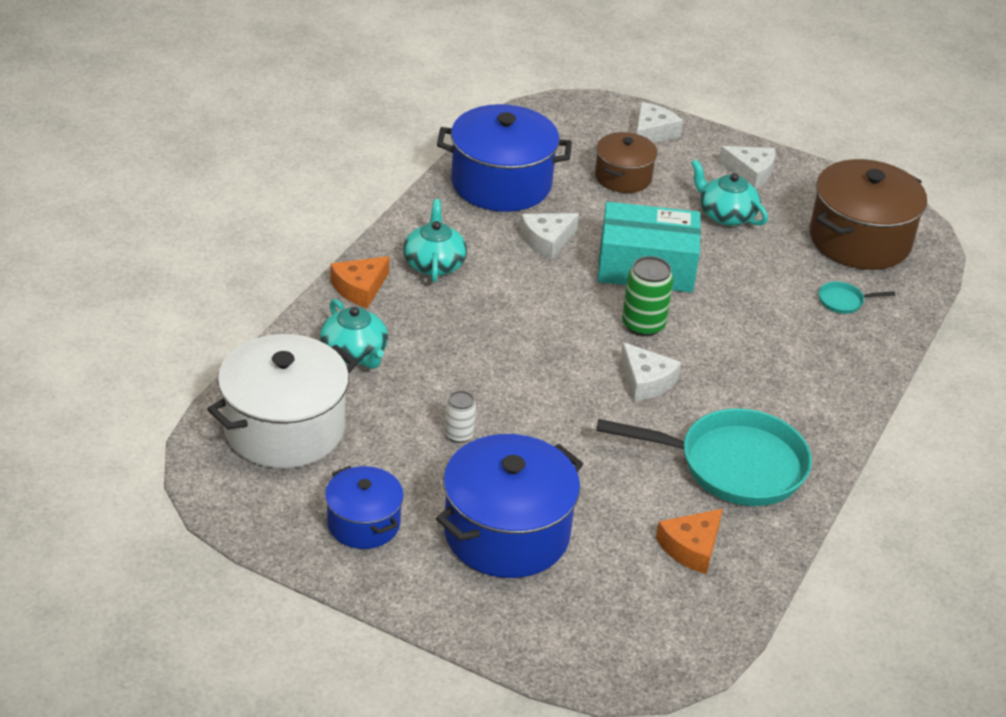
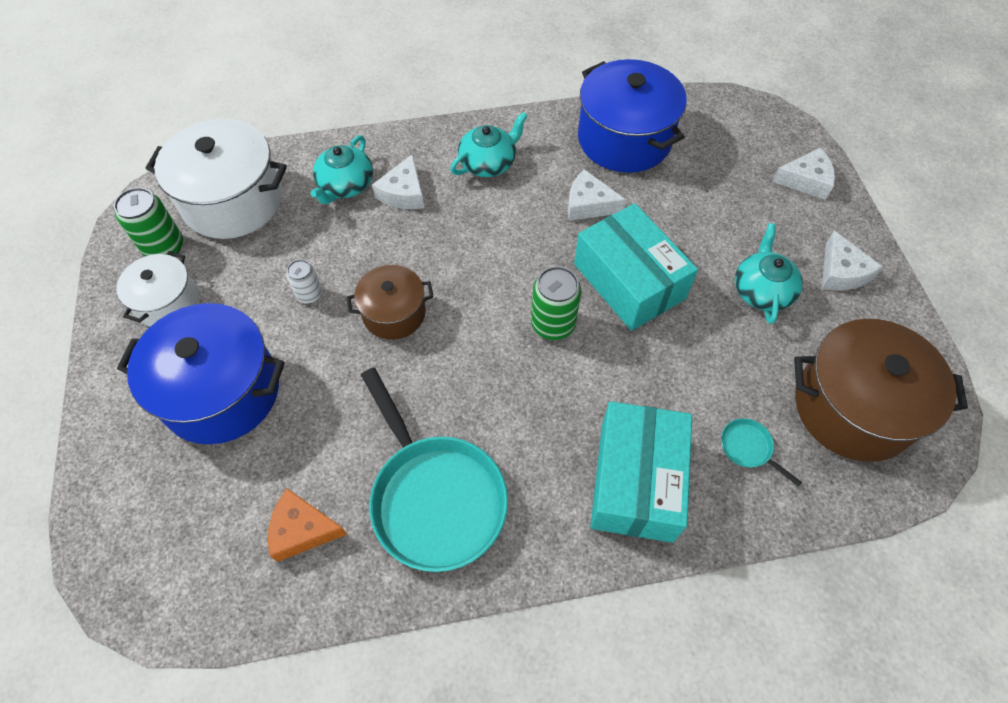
camera: 55 degrees right, 20 degrees up
blue pot [325,466,404,549] -> white pot [116,251,199,327]
orange cheese [330,256,390,308] -> none
brown pot [595,132,658,193] -> brown pot moved to [347,265,434,340]
white cheese [620,342,681,401] -> white cheese moved to [372,154,424,209]
none -> green can [114,187,183,257]
none -> turquoise box [590,401,692,543]

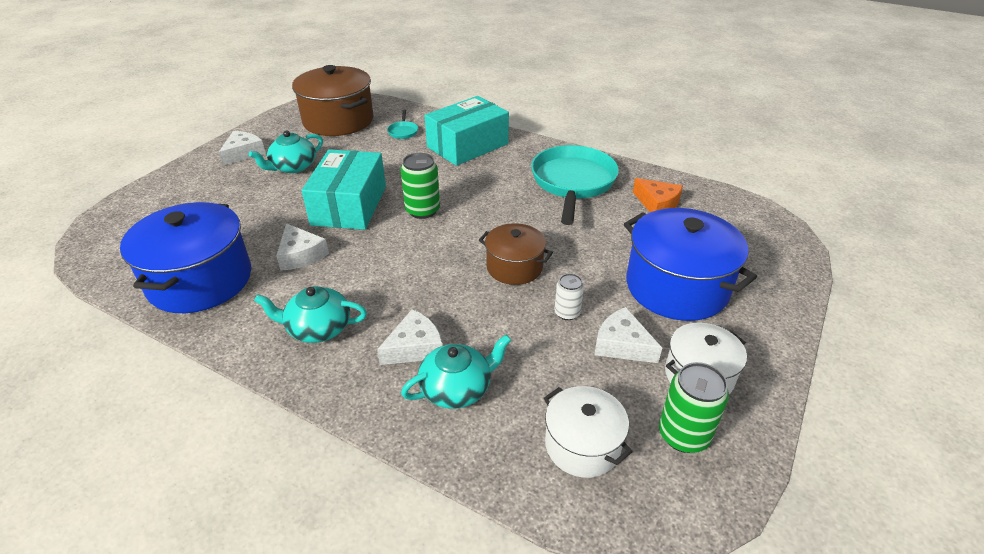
camera: 140 degrees left, 20 degrees down
white pot [146,119,287,239] -> white pot [544,386,633,478], size x0.58
white cheese [772,148,835,200] -> white cheese moved to [594,307,662,363]

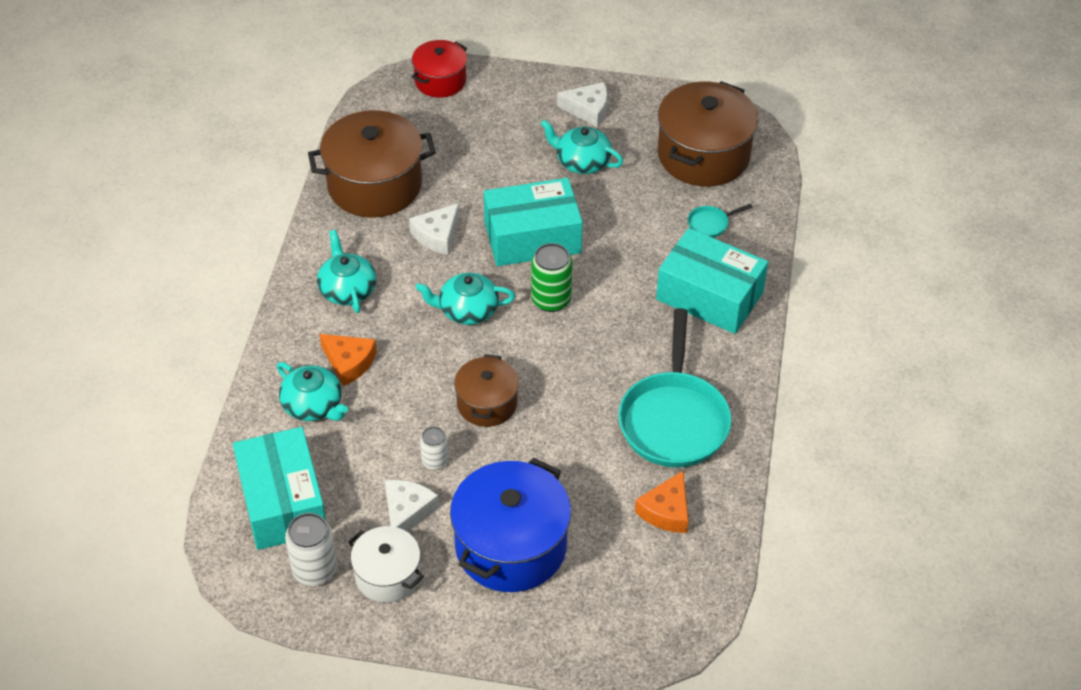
camera: 70 degrees right, 10 degrees up
blue pot [120,202,251,313] -> brown pot [308,110,436,218]
white cheese [377,309,443,365] -> orange cheese [319,334,377,386]
turquoise pan [531,145,619,225] -> turquoise pan turned 105 degrees clockwise [618,308,732,467]
white pot [544,386,633,478] -> turquoise box [233,427,326,550]
green can [659,362,729,453] -> white can [285,513,337,585]
none -> red pot [412,40,467,98]
none -> turquoise teapot [416,272,515,325]

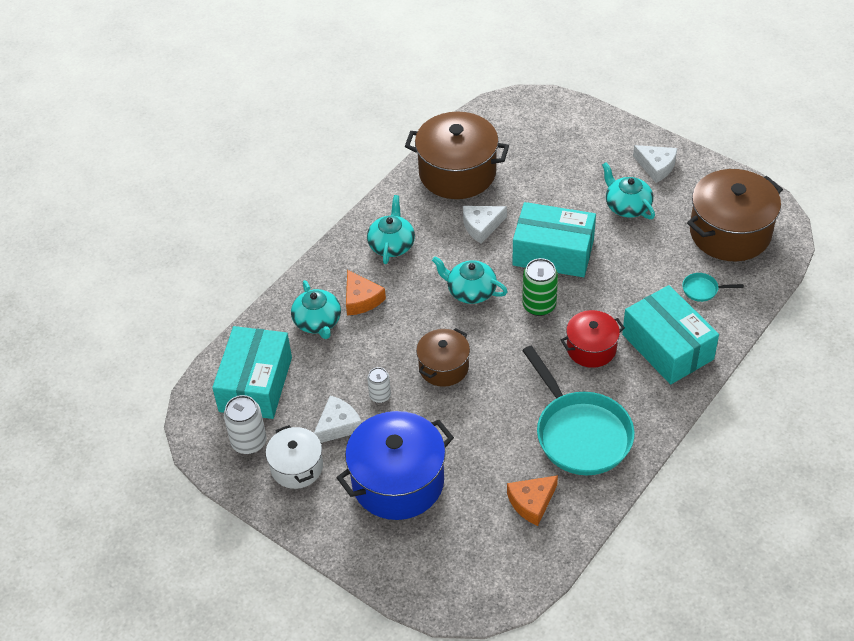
camera: 30 degrees right, 0 degrees up
red pot [412,40,467,98] -> red pot moved to [561,310,625,368]
turquoise pan [618,308,732,467] -> turquoise pan turned 60 degrees counterclockwise [522,346,635,475]

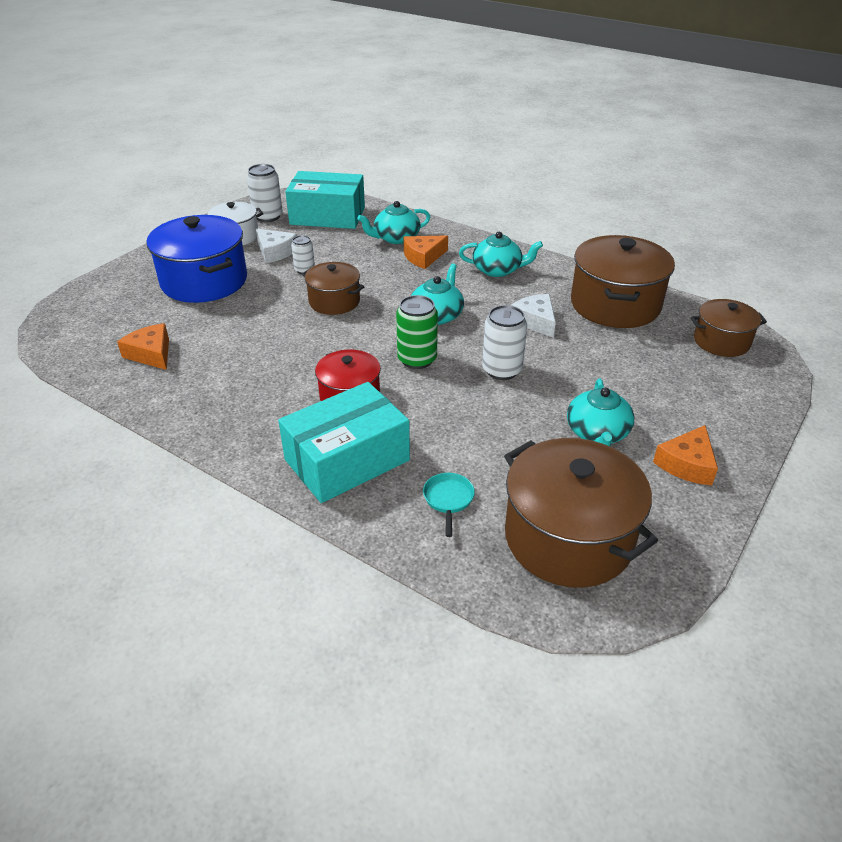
camera: 85 degrees right, 10 degrees down
turquoise box [512,202,596,277] -> white can [482,305,527,380]
turquoise pan [522,346,635,475] -> none
turquoise teapot [602,162,655,219] -> turquoise teapot turned 135 degrees clockwise [567,379,634,446]
white cheese [633,145,677,183] -> orange cheese [653,425,718,485]
none -> brown pot [691,299,767,357]

